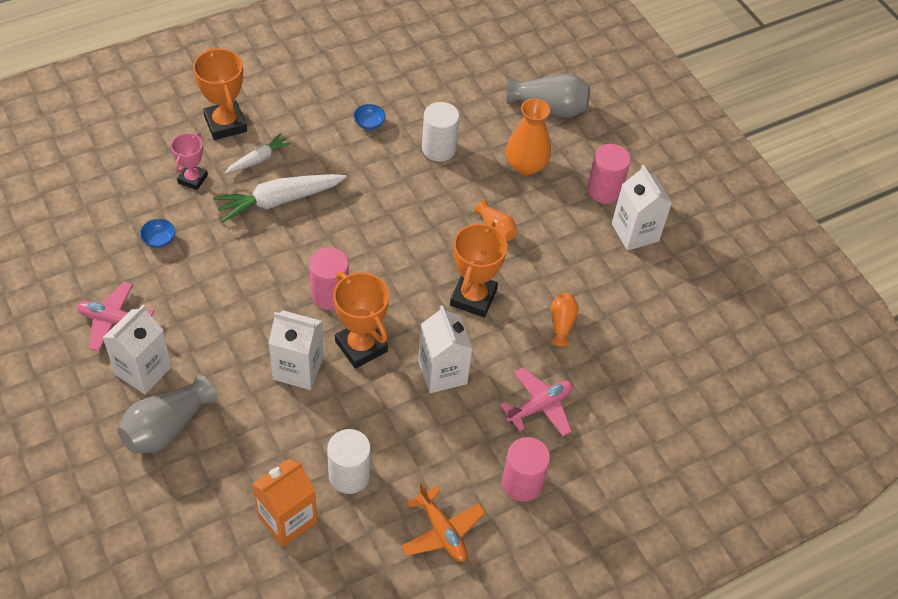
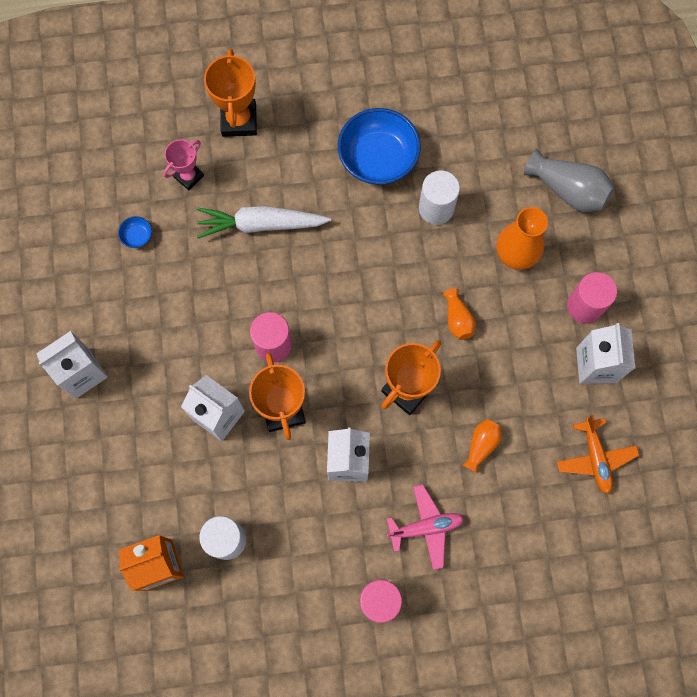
camera: 25 degrees right, 20 degrees up
pink plane [77,281,154,352] -> none
grey vase [118,375,217,453] -> none
white carrot [225,133,292,174] -> none
blue bowl [354,104,386,130] -> blue bowl [338,108,421,185], size x2.47
orange plane [401,482,485,562] -> orange plane moved to [557,415,640,494]

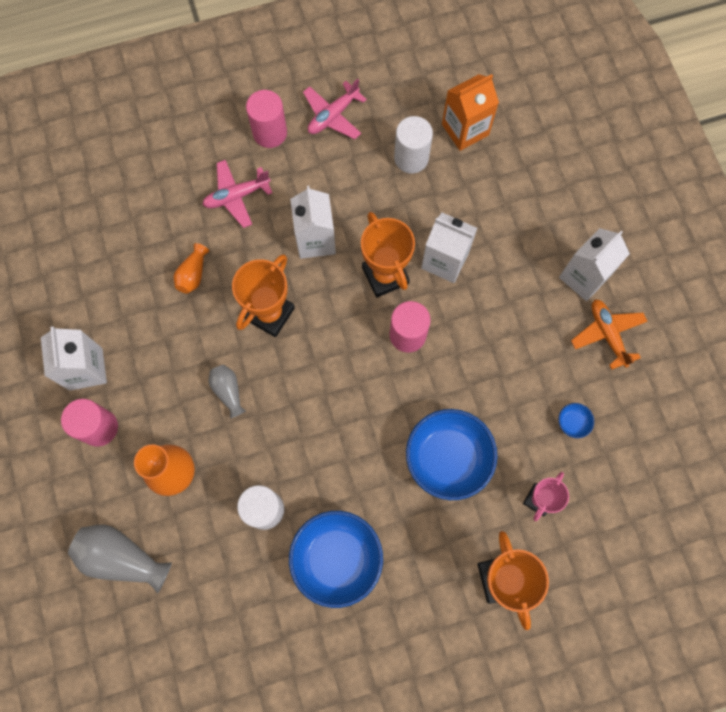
camera: 170 degrees right, 0 degrees up
white carrot [197,206,331,238] -> blue bowl [406,409,498,500]
orange vase [443,288,476,340] -> grey vase [208,365,246,418]
orange plane [557,415,640,494] -> orange plane moved to [571,299,648,370]
none -> pink plane [303,79,367,139]

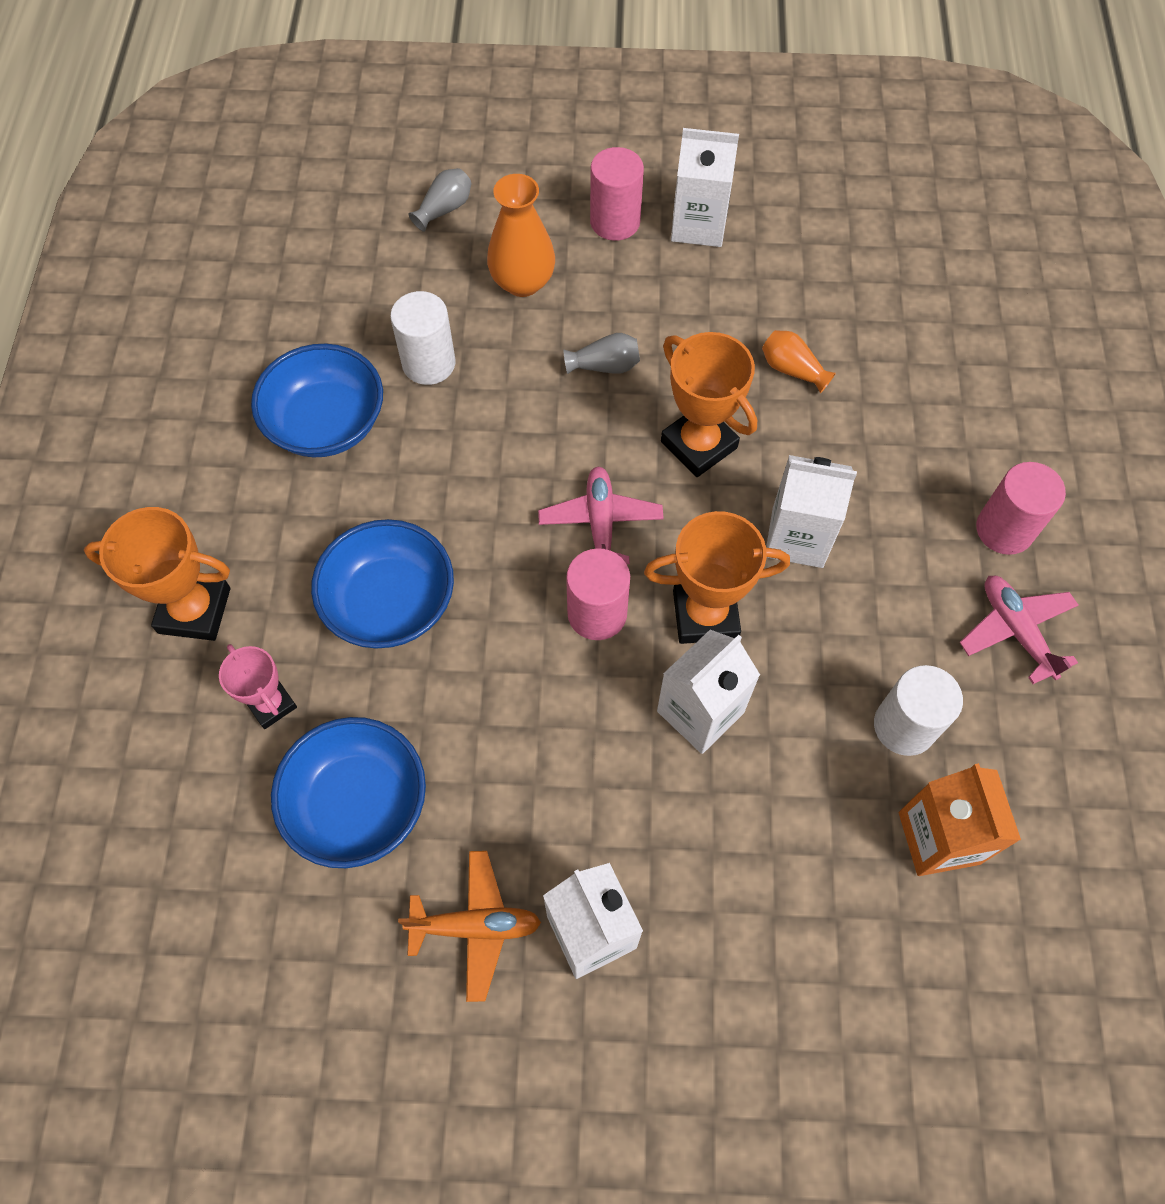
camera: 110 degrees right, 10 degrees down
grey vase [68,524,172,593] -> grey vase [408,168,471,232], size x0.57
pink plane [203,160,272,228] -> pink plane moved to [538,467,664,564]
blue bowl [558,403,594,438] -> blue bowl [271,717,426,868], size x2.47

